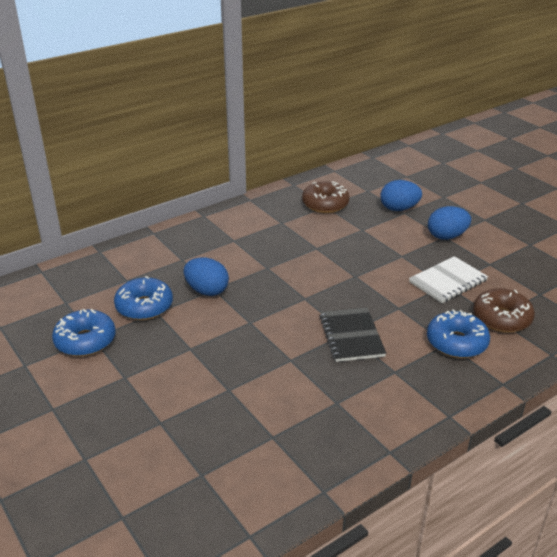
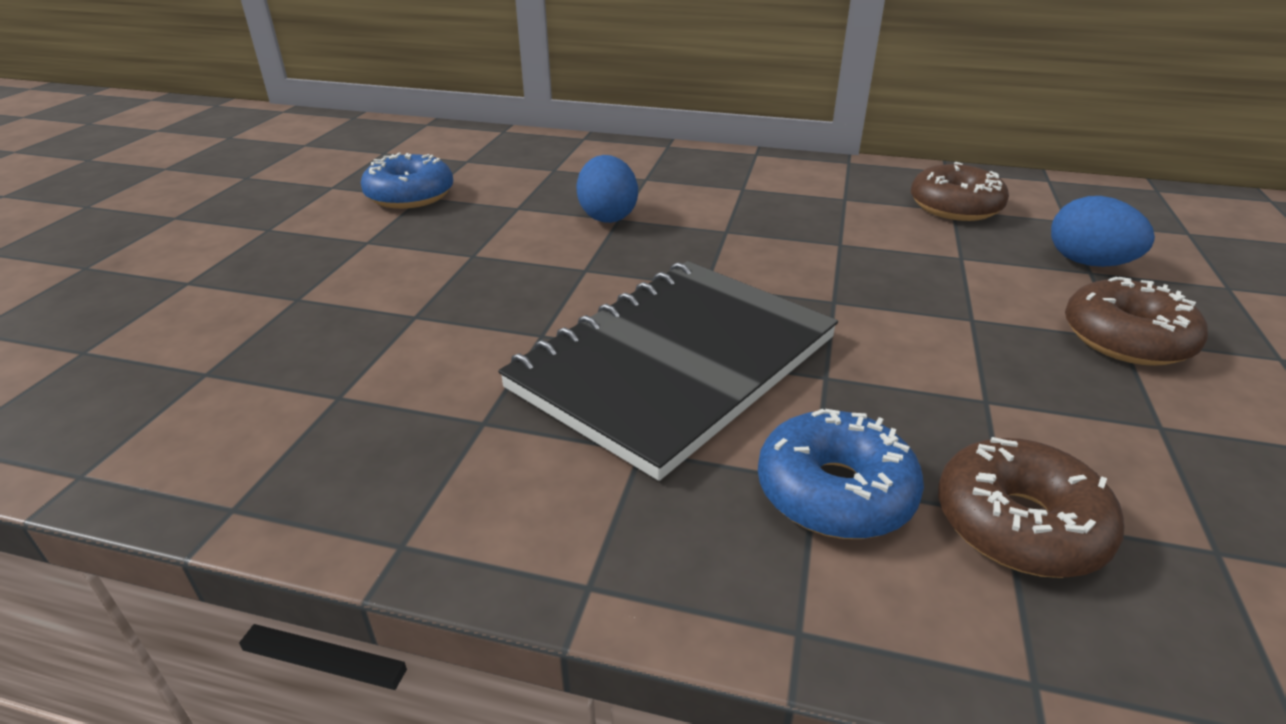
camera: 50 degrees right, 0 degrees up
blue donut [114,276,173,320] -> none
black notebook [320,307,386,362] -> black notebook [498,261,838,481], size x1.89
white notebook [409,256,488,303] -> none
blue egg [428,206,471,240] -> brown donut [1065,277,1208,366]

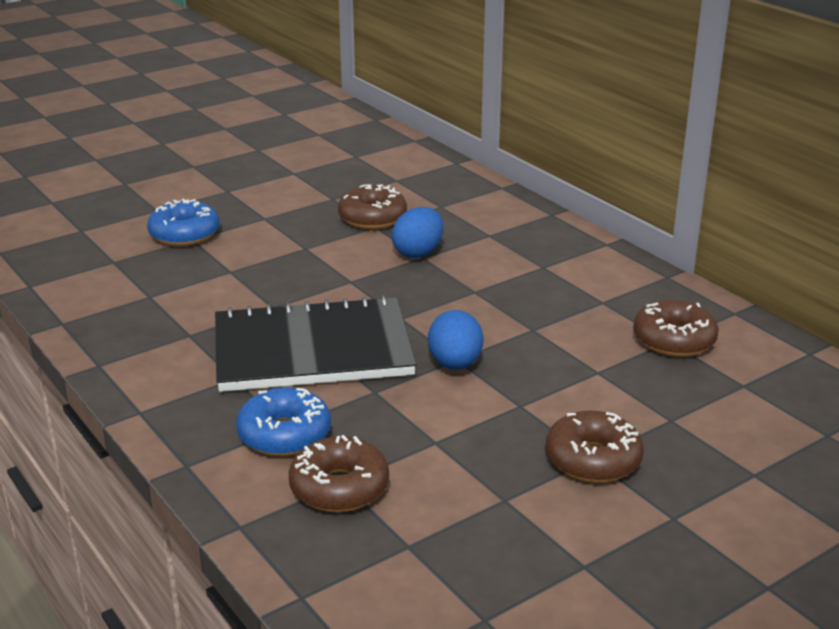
camera: 40 degrees right, 5 degrees down
blue donut [361,153,453,209] -> blue donut moved to [147,199,220,246]
blue egg [1051,196,1155,267] -> blue egg moved to [428,310,483,370]
none -> brown donut [338,184,407,229]

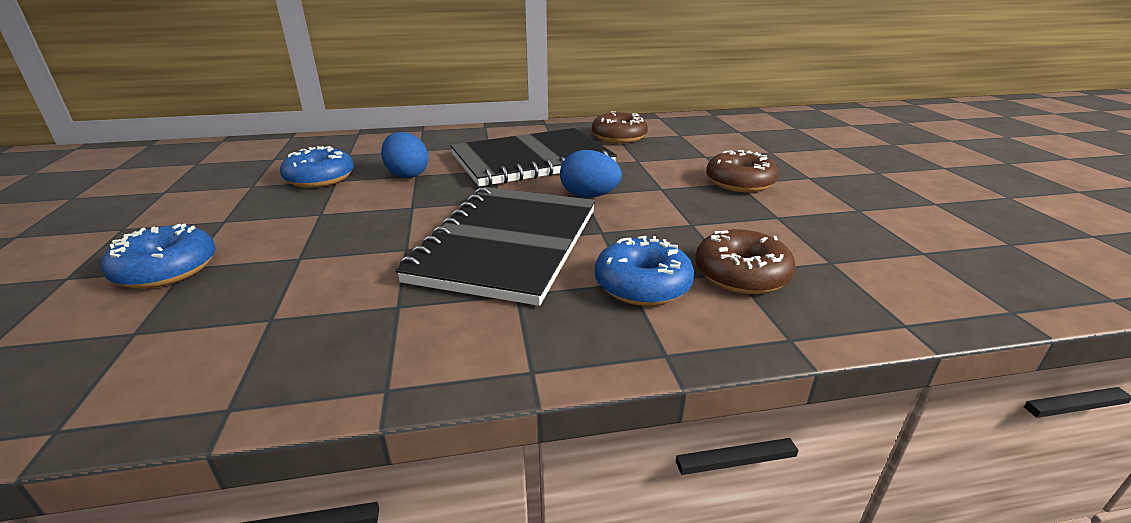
camera: 65 degrees left, 0 degrees up
brown donut [338,184,407,229] -> blue donut [280,146,354,188]
none -> black notebook [450,128,617,187]

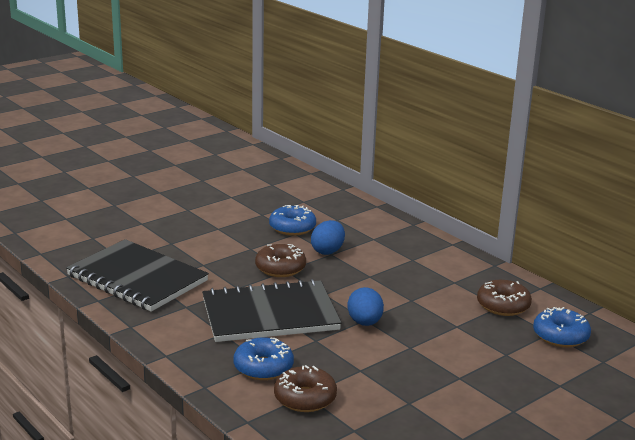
camera: 60 degrees right, 5 degrees down
blue donut [101,224,216,289] -> blue donut moved to [533,307,591,348]
black notebook [450,128,617,187] -> black notebook moved to [66,239,209,312]
brown donut [706,150,778,193] -> brown donut moved to [255,244,306,277]

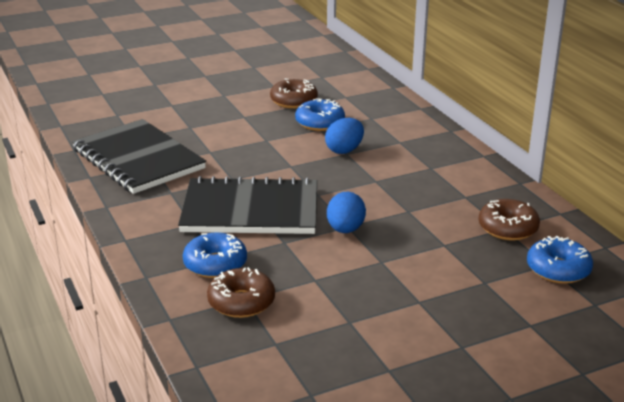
camera: 15 degrees right, 5 degrees up
brown donut [255,244,306,277] -> brown donut moved to [270,79,318,109]

